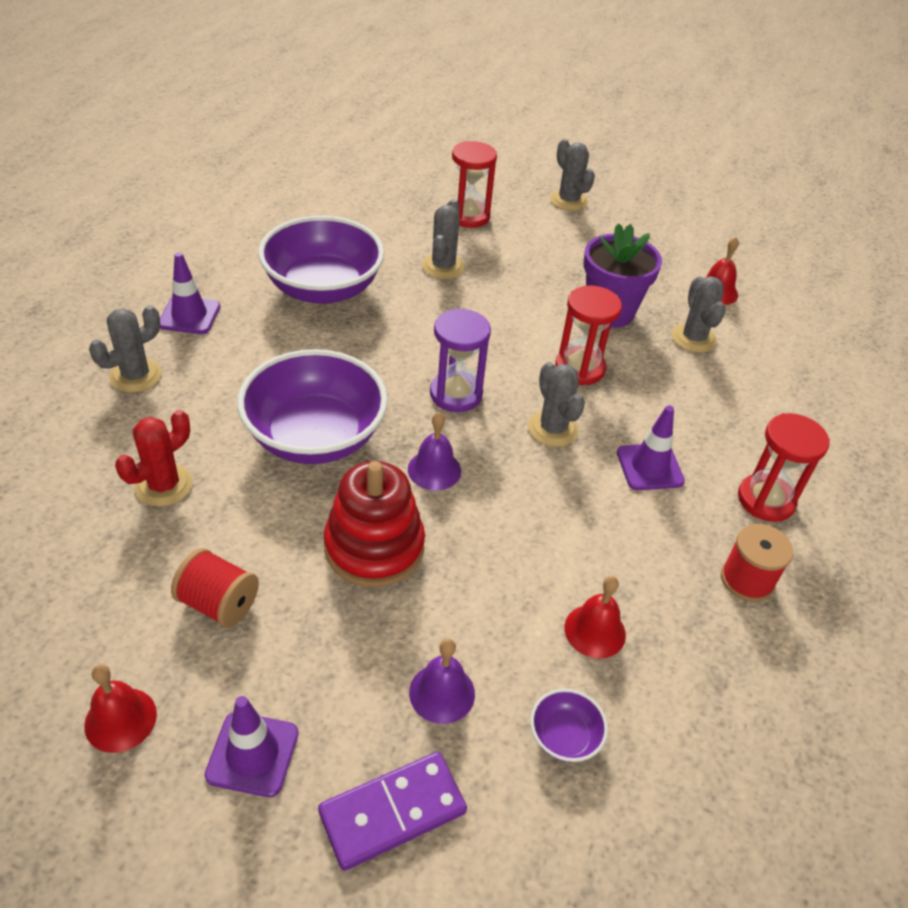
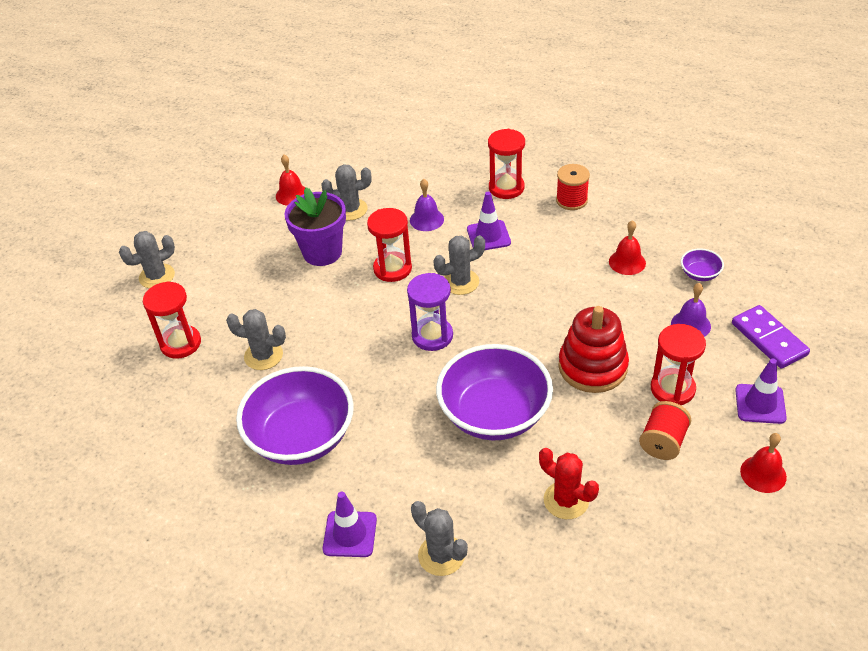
camera: 85 degrees left, 0 degrees up
purple bell [408,412,461,490] -> purple bell moved to [410,179,444,231]
none -> red hourglass [651,324,706,405]

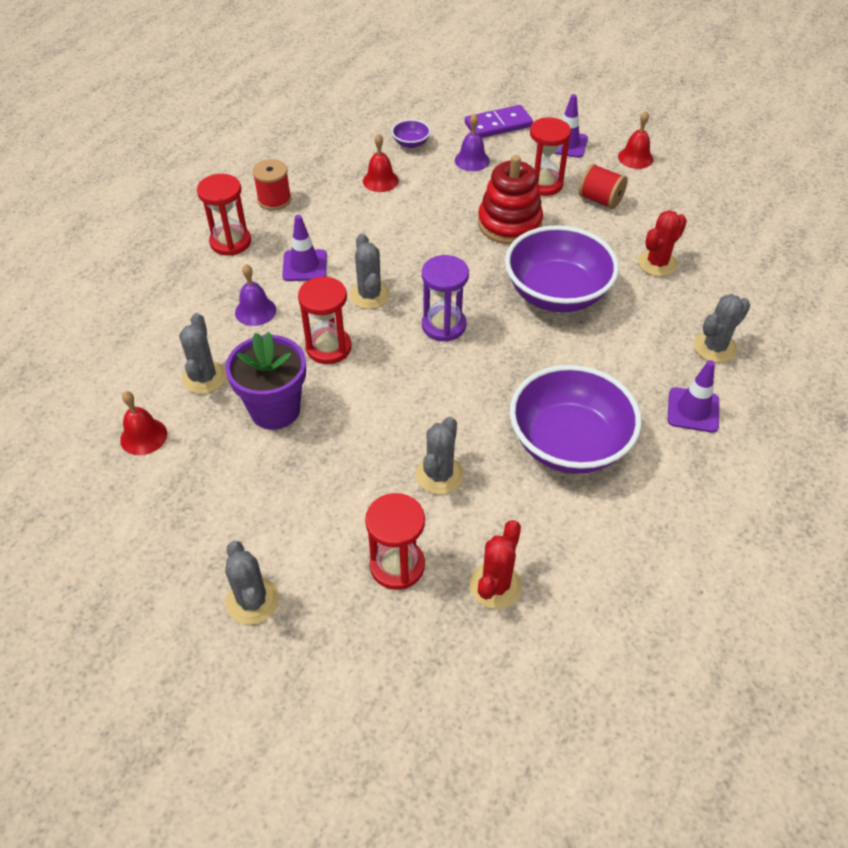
camera: 85 degrees left, 5 degrees up
none -> red cactus [470,520,522,609]

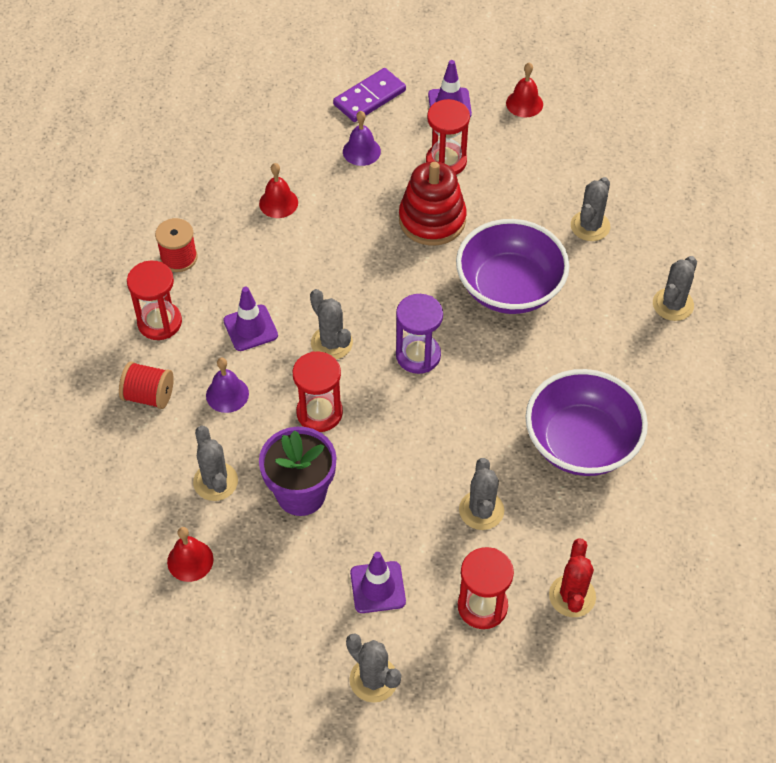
camera: 20 degrees left, 5 degrees up
purple bowl [392,119,431,148] -> none
red spool [578,164,628,209] -> red spool moved to [119,361,174,409]
red cactus [638,210,687,276] -> grey cactus [571,177,610,241]
purple traffic cone [667,360,719,433] -> purple traffic cone moved to [350,552,406,613]

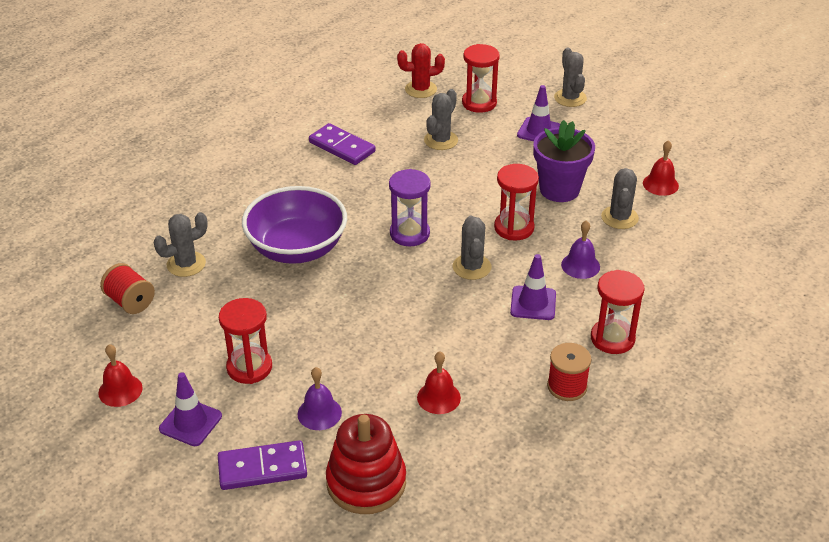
camera: 150 degrees left, 15 degrees down
red spool [119,361,174,409] -> red spool moved to [100,263,155,314]
red stacking toy [399,161,467,246] -> red stacking toy moved to [326,414,406,514]
purple bowl [525,369,648,476] -> purple domino [309,123,376,165]
red cactus [549,538,596,617] -> red cactus turned 45 degrees clockwise [397,43,445,98]
grey cactus [653,256,697,321] -> none

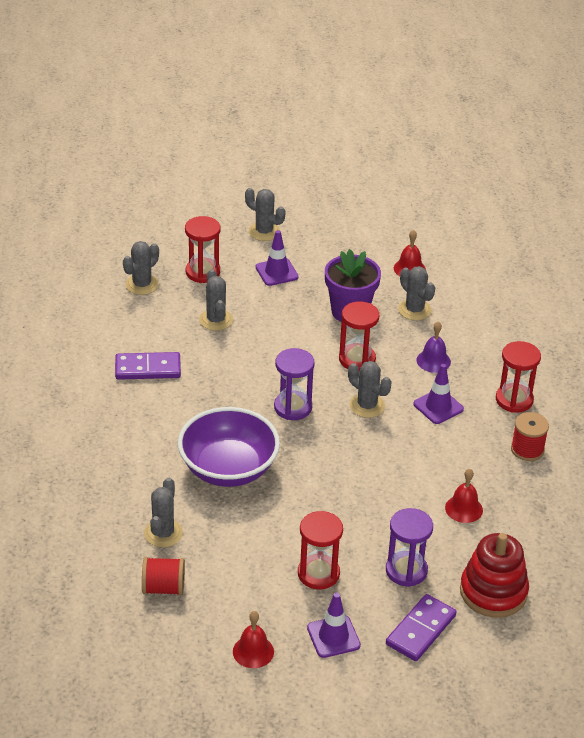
camera: 45 degrees left, 0 degrees up
purple bell [297,367,342,430] -> purple hourglass [386,508,433,587]
red cactus [397,43,445,98] -> grey cactus [123,241,159,295]

